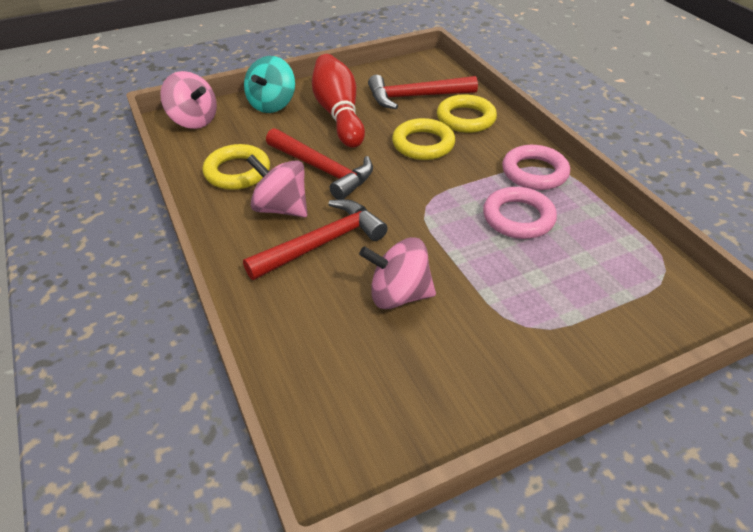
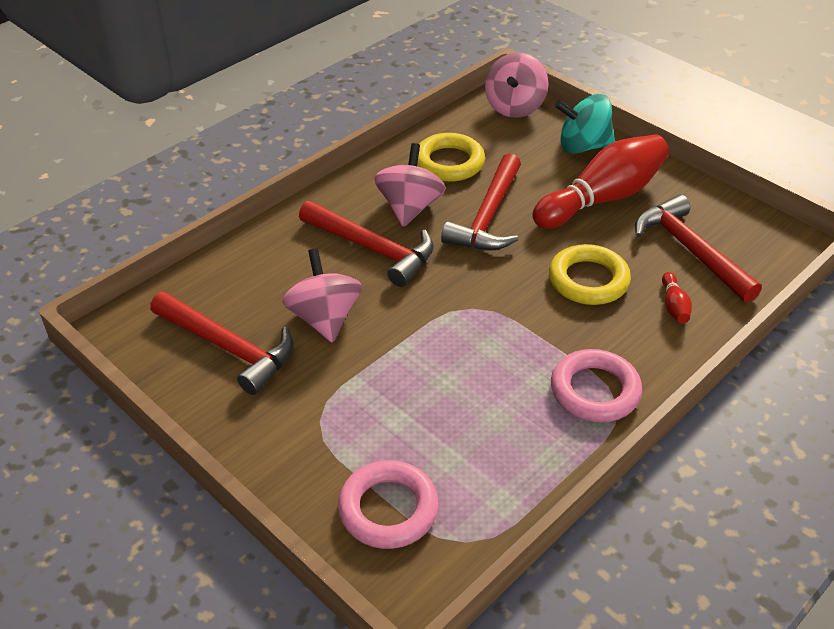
camera: 70 degrees right, 0 degrees up
yellow ring [437,94,497,133] -> red bowling pin [662,272,692,323]
pink ring [483,187,557,239] -> pink ring moved to [338,460,439,549]
none -> red hammer [150,292,294,395]

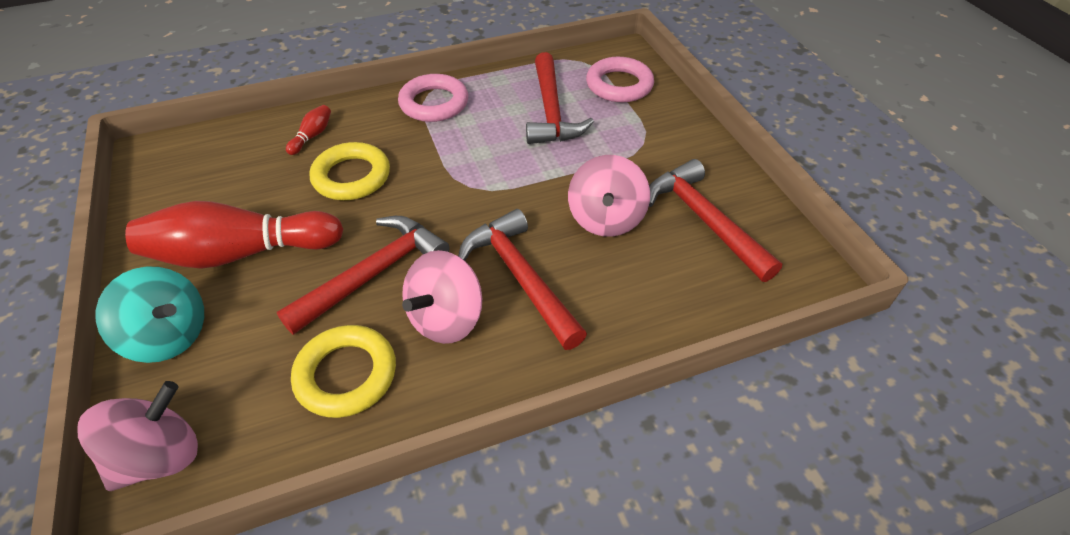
camera: 155 degrees left, 5 degrees up
red hammer [635,194,762,303] -> red hammer moved to [526,52,594,144]

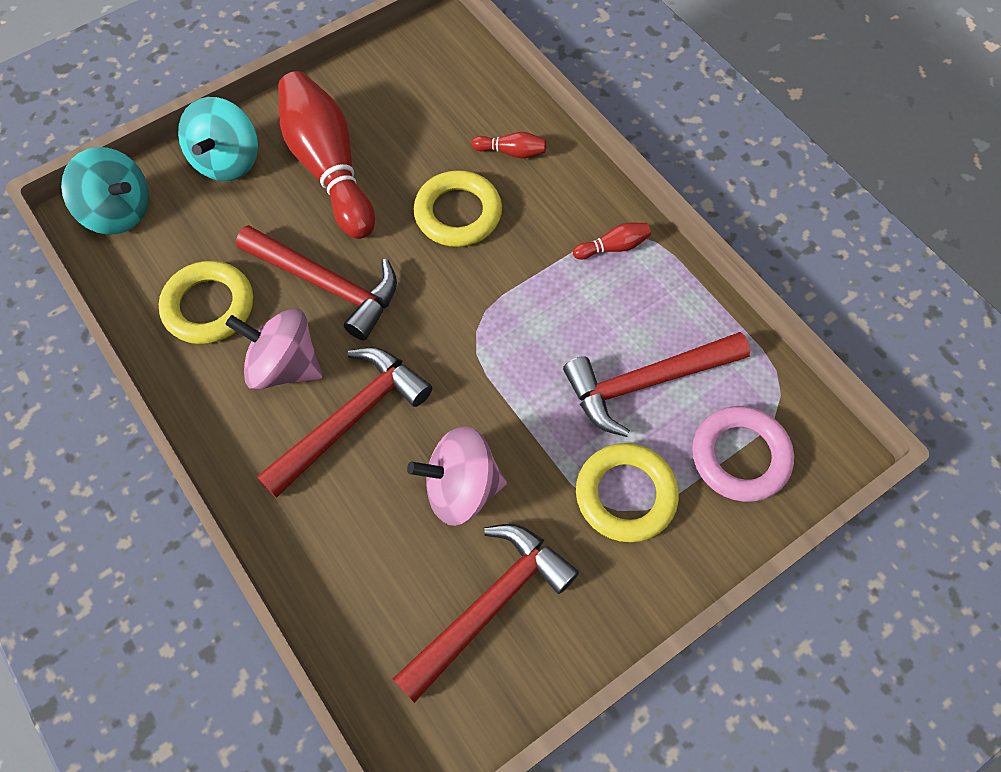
camera: 75 degrees right, 15 degrees up
pink spinning top [77,381,198,491] -> turquoise spinning top [61,147,149,235]
pink ring [398,74,468,122] -> red bowling pin [573,223,651,260]
none -> yellow ring [576,443,679,542]

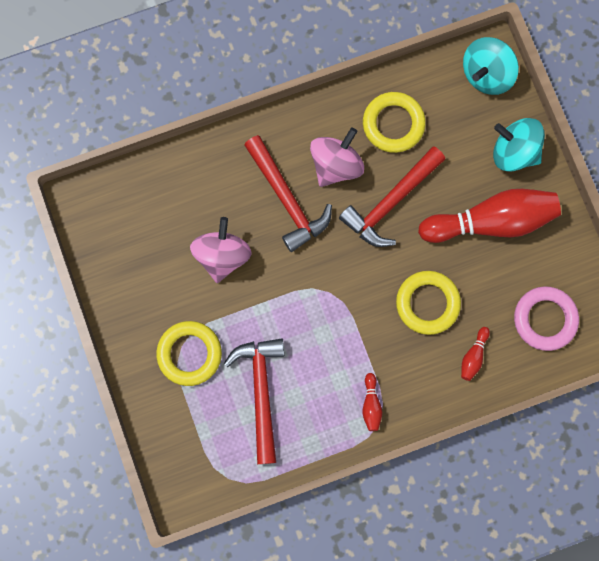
camera: 105 degrees right, 15 degrees up
red hammer [393,524,579,703] -> none
pink ring [692,406,794,502] -> pink ring moved to [514,286,579,351]

